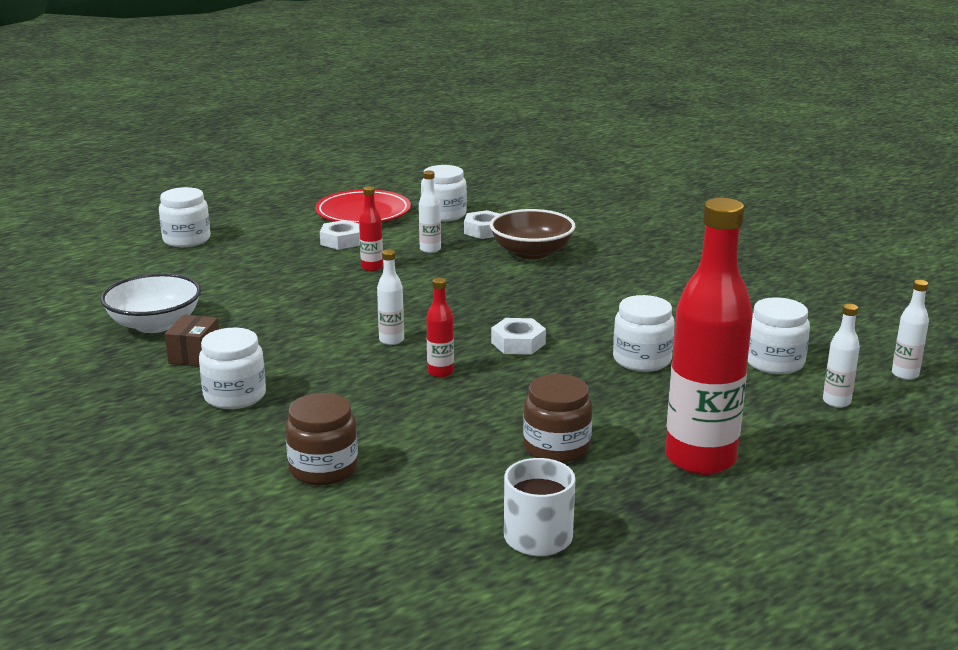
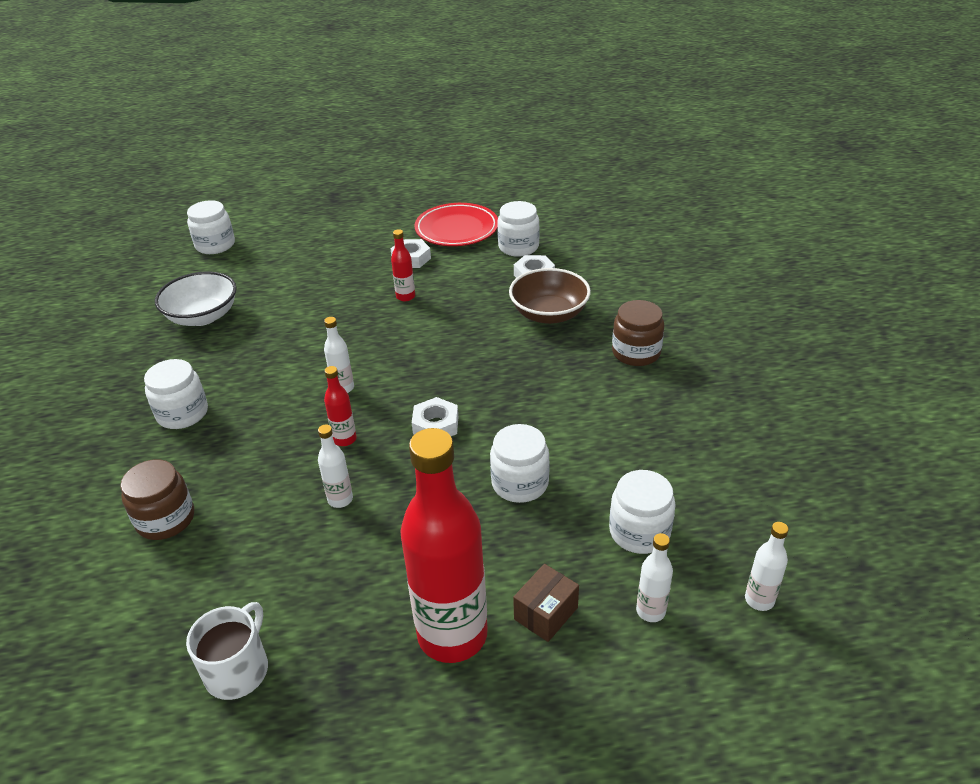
camera: 30 degrees right, 15 degrees up
white jar [159,187,211,247] -> white jar moved to [187,200,235,254]
brown box [165,315,219,367] -> brown box moved to [513,564,579,642]
white bottle [419,171,441,253] -> white bottle moved to [318,424,353,508]
brown jar [523,374,592,463] -> brown jar moved to [612,300,665,366]

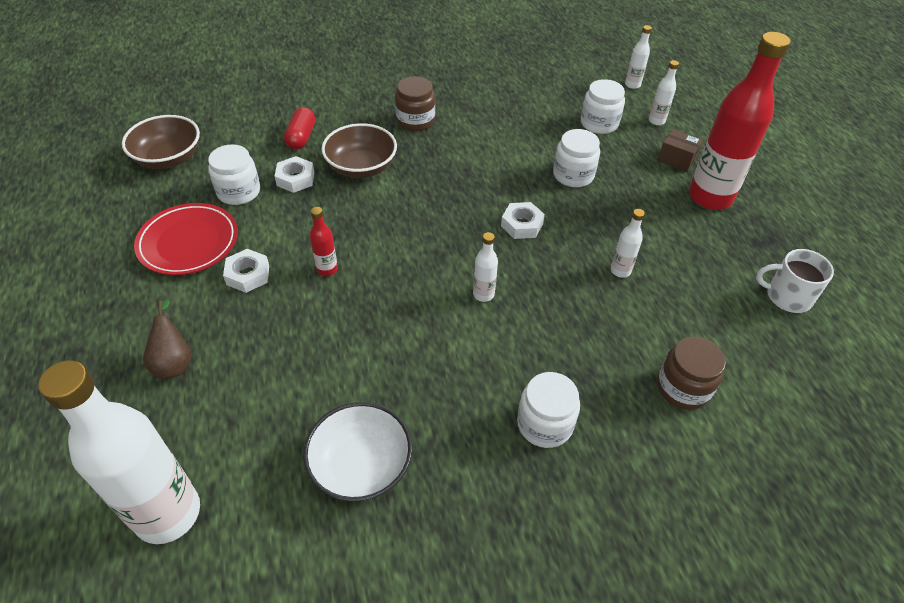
camera: 100 degrees left, 10 degrees up
white jar [187,200,235,254] -> white bottle [38,360,200,544]
red bottle [324,366,357,446] -> none
none -> brown bowl [122,115,200,169]
none -> brown pear [143,300,192,379]
none -> red capsule [284,107,315,150]

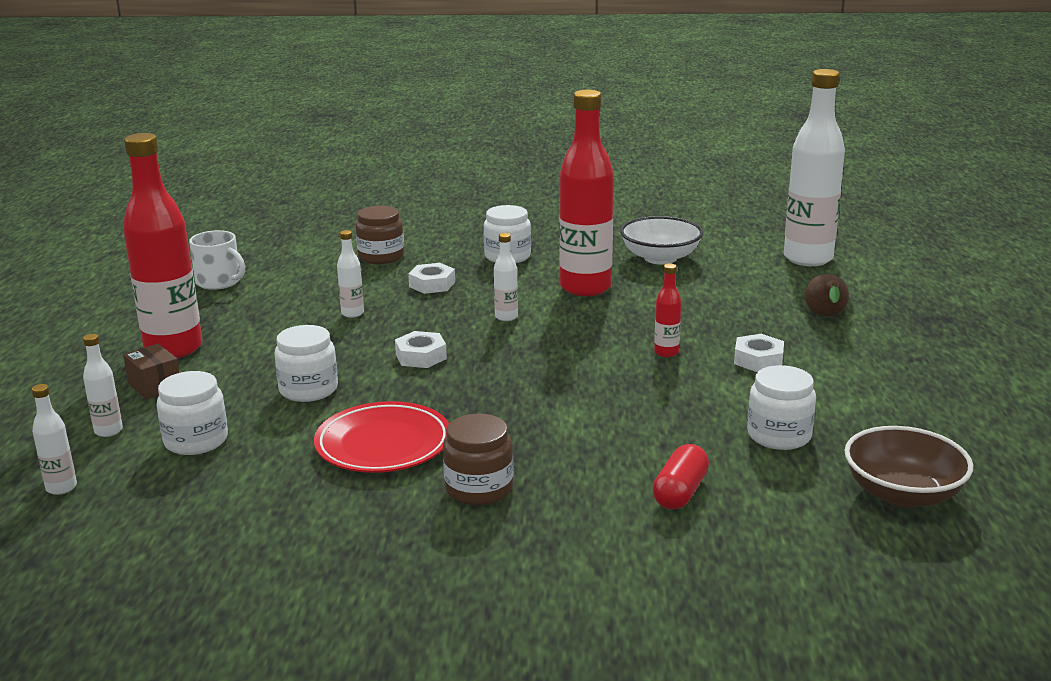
camera: 160 degrees left, 25 degrees down
red plate [134,203,238,275] -> red plate moved to [314,401,449,473]
white nut [275,156,314,193] -> white nut moved to [408,263,455,294]
brown bowl [321,123,397,178] -> none
none -> red bottle [559,90,614,296]

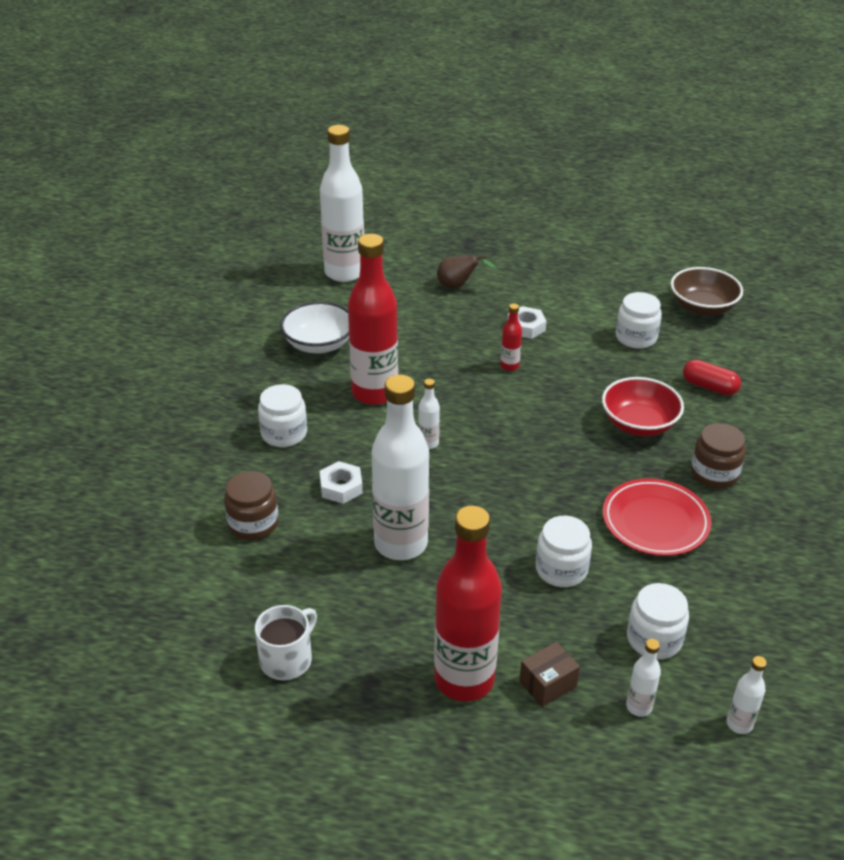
camera: 85 degrees left, 15 degrees up
white bottle [337,230,364,318] -> white bottle [371,375,429,560], size x2.36
white nut [395,331,447,368] -> none
none -> red bowl [602,377,684,436]

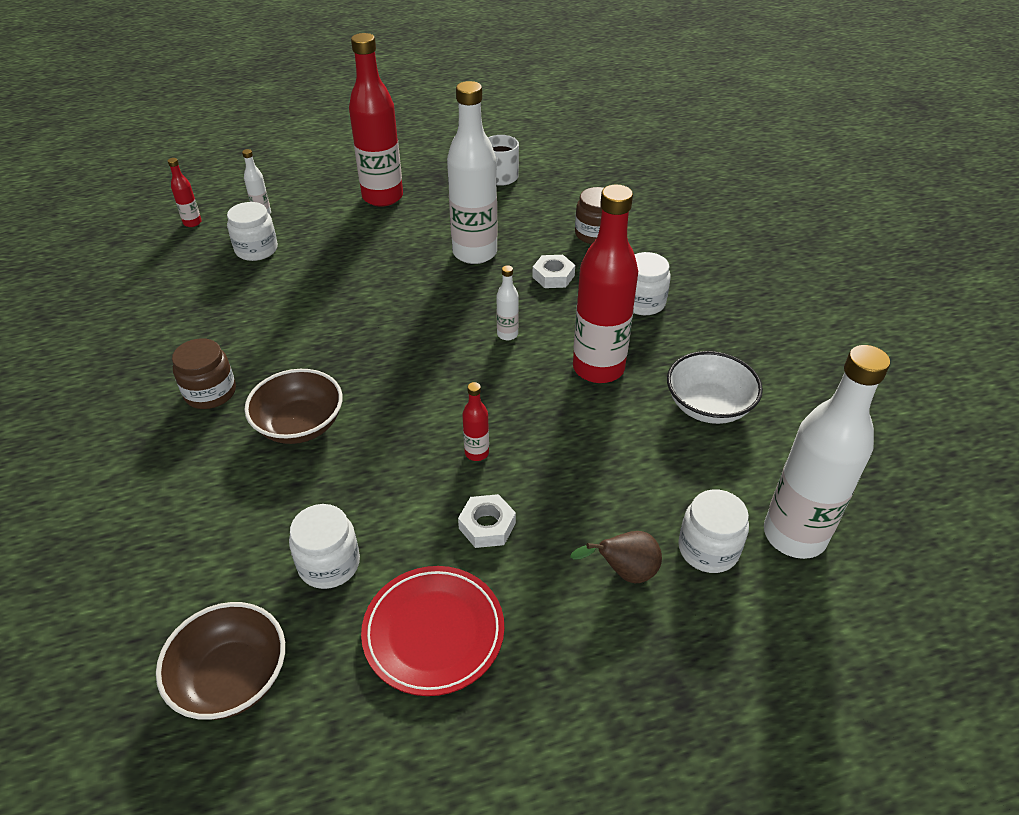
camera: 155 degrees right, 5 degrees up
brown box [519,642,580,707] -> none
white jar [536,516,592,587] -> white jar moved to [678,489,749,573]
red bowl [602,377,684,436] -> brown bowl [244,369,343,444]
red plate [603,478,712,556] -> red plate moved to [361,566,504,696]
red capsule [683,360,741,396] -> none
white bottle [727,656,767,734] -> red bottle [168,158,202,227]

